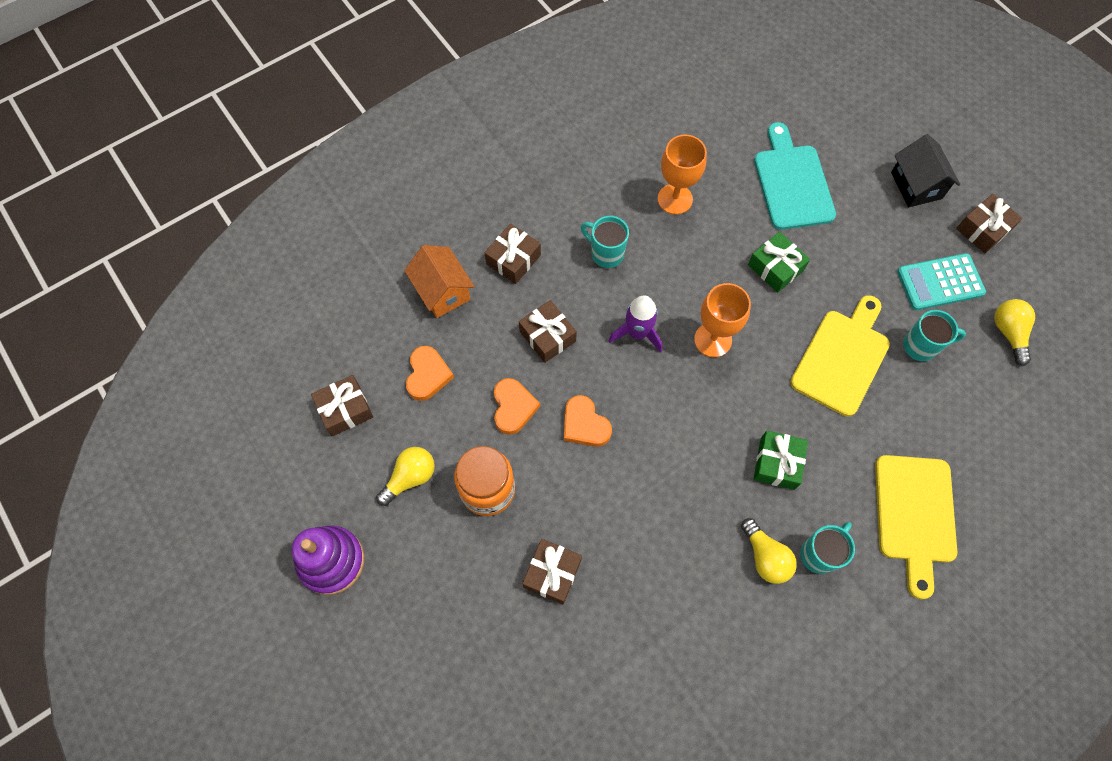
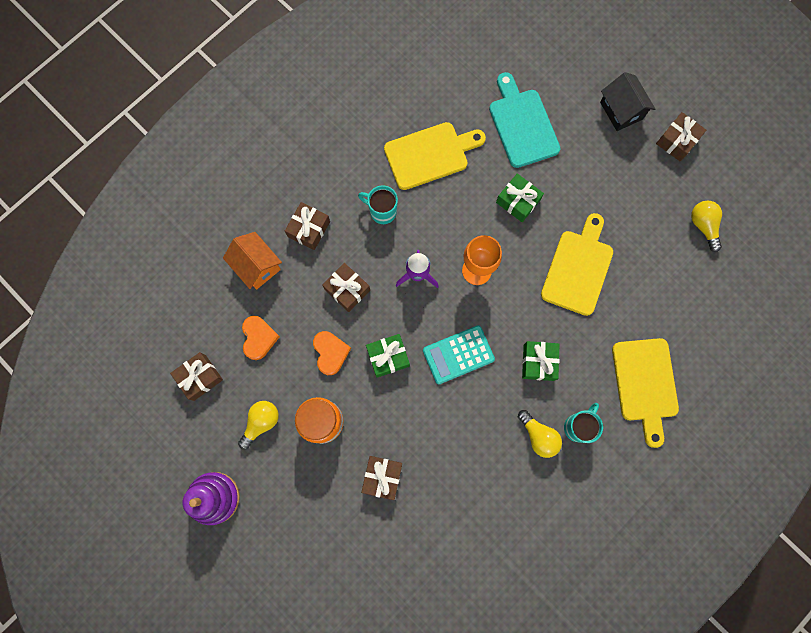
camera: 10 degrees left, 10 degrees up
orange heart [564,395,612,447] -> green gift [366,334,410,378]
orange goblet [657,135,707,215] -> yellow cutting board [384,122,486,190]
turquoise calculator [897,253,986,310] -> turquoise calculator moved to [423,325,495,384]
turquoise mug [903,310,966,361] -> none

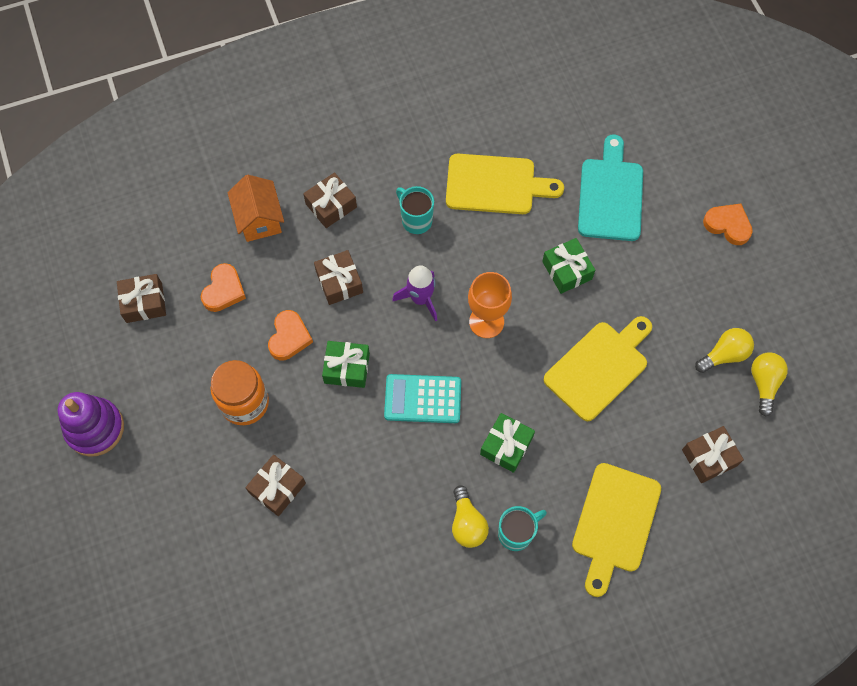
camera: 25 degrees right, 10 degrees down
yellow light bulb [238,401,279,449] -> yellow light bulb moved to [695,328,754,373]
black house [600,72,655,131] -> orange heart [703,204,753,245]
brown gift [656,112,706,161] -> brown gift moved to [682,426,744,483]

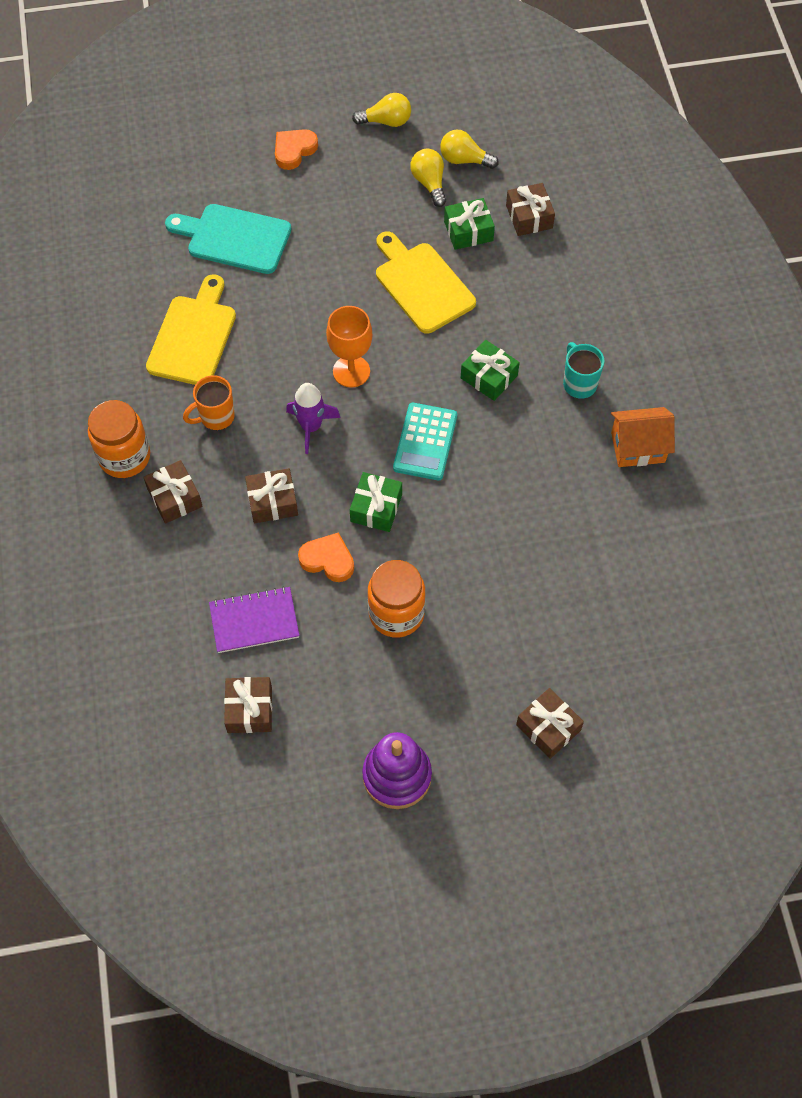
camera: 80 degrees left, 5 degrees down
orange heart [201,263,246,312] -> purple notebook [209,586,300,653]
orange house [228,175,284,242] -> orange house moved to [611,407,675,467]
brown gift [245,455,306,516] -> brown gift moved to [516,688,584,759]
turquoise mug [396,186,434,234] -> orange mug [183,375,235,430]
yellow light bulb [452,485,489,548] -> yellow light bulb moved to [352,93,411,127]
green gift [542,238,595,294] -> green gift moved to [444,198,495,250]
yellow cutting board [572,463,661,597] -> none
none -> orange jar [88,400,150,478]

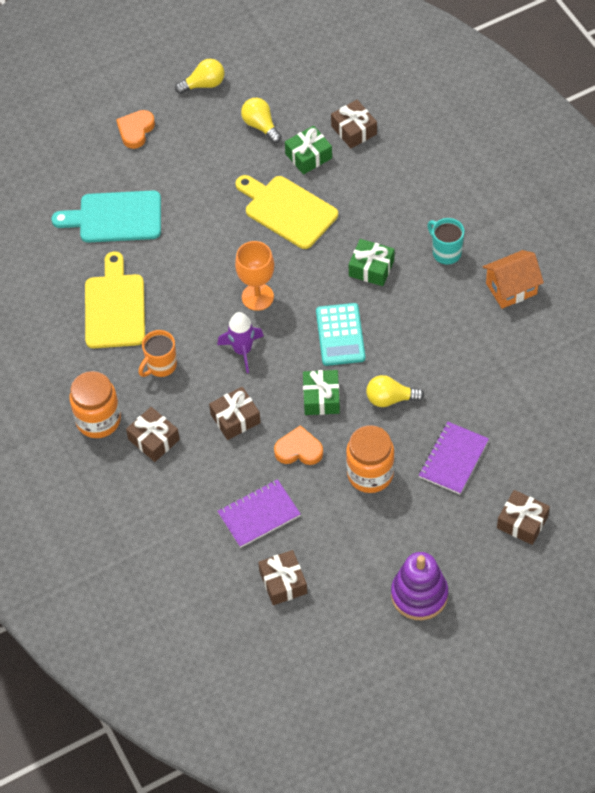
camera: 15 degrees left, 5 degrees down
yellow light bulb [440,130,499,169] -> yellow light bulb moved to [366,375,424,407]
none -> purple notebook [419,422,489,494]

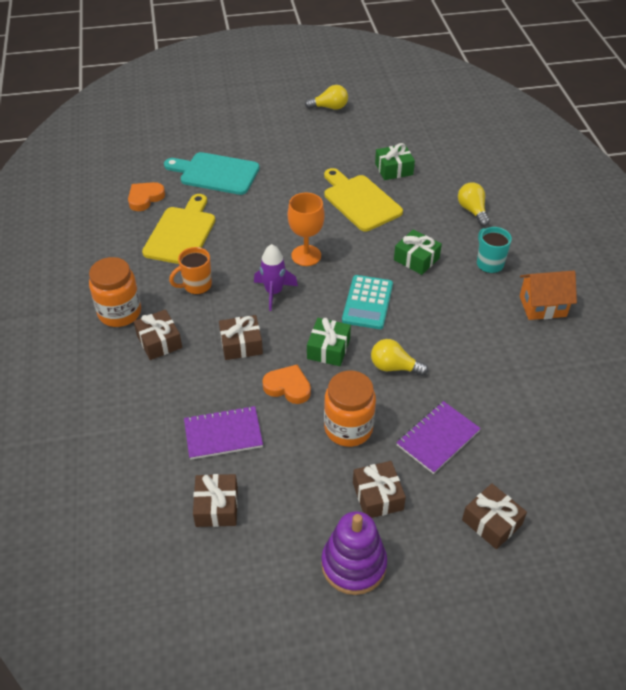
camera: 15 degrees right, 10 degrees down
orange heart [116,110,155,149] -> orange heart moved to [128,182,165,211]
yellow light bulb [241,98,282,143] -> yellow light bulb moved to [458,182,490,226]
brown gift [331,100,377,148] -> brown gift moved to [353,461,406,518]

